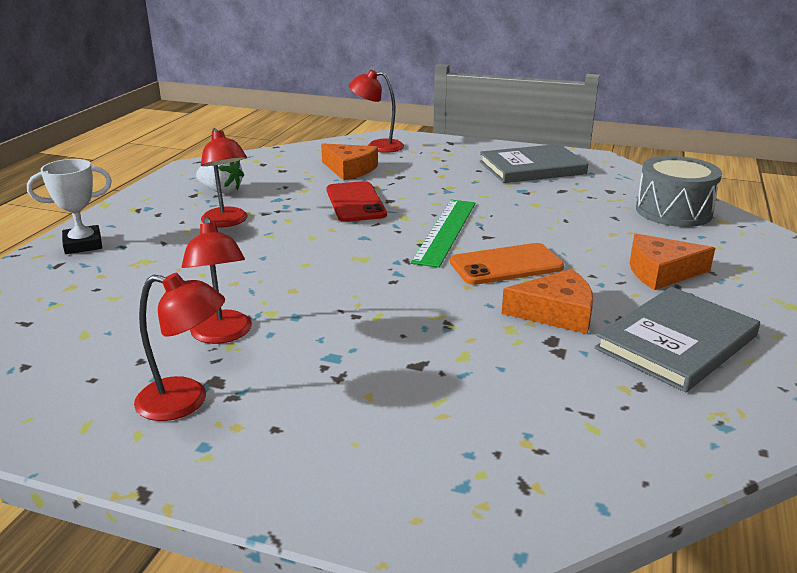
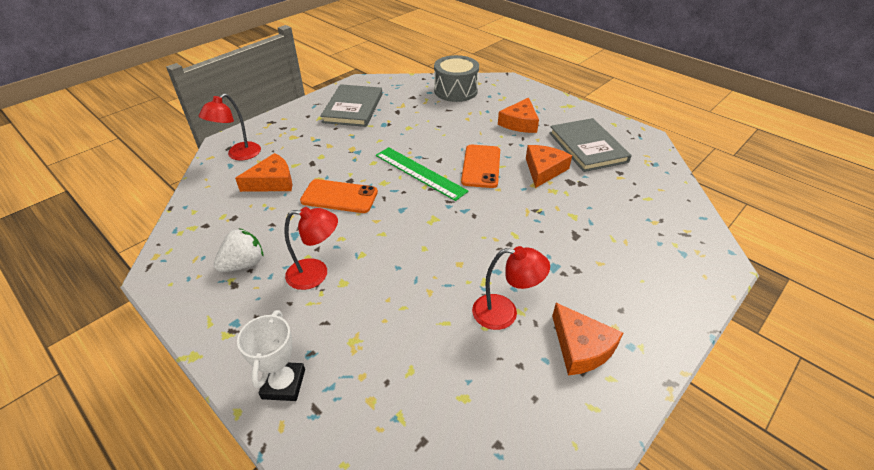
camera: 65 degrees left, 15 degrees up
red lamp [134,273,225,421] -> orange cheese [552,303,623,375]
red phone [327,181,387,222] -> orange phone [300,179,378,213]

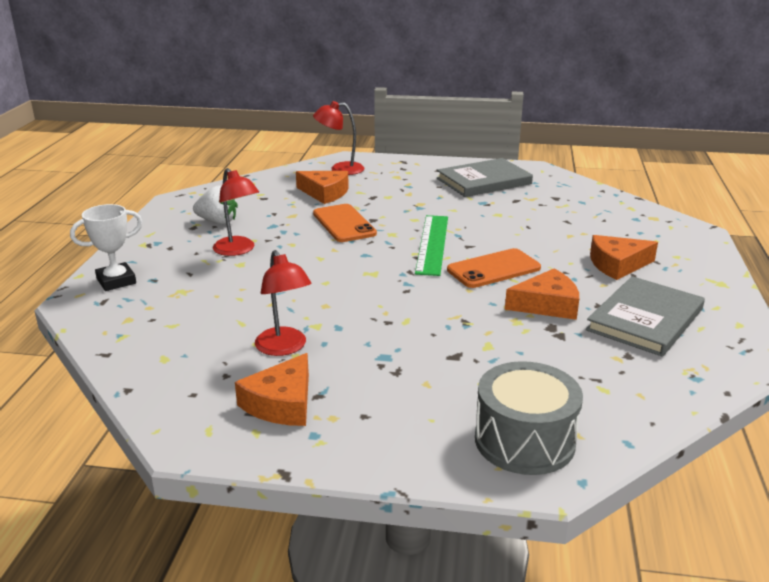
camera: 55 degrees right, 15 degrees down
grey drum [434,55,479,102] -> grey drum moved to [475,361,583,475]

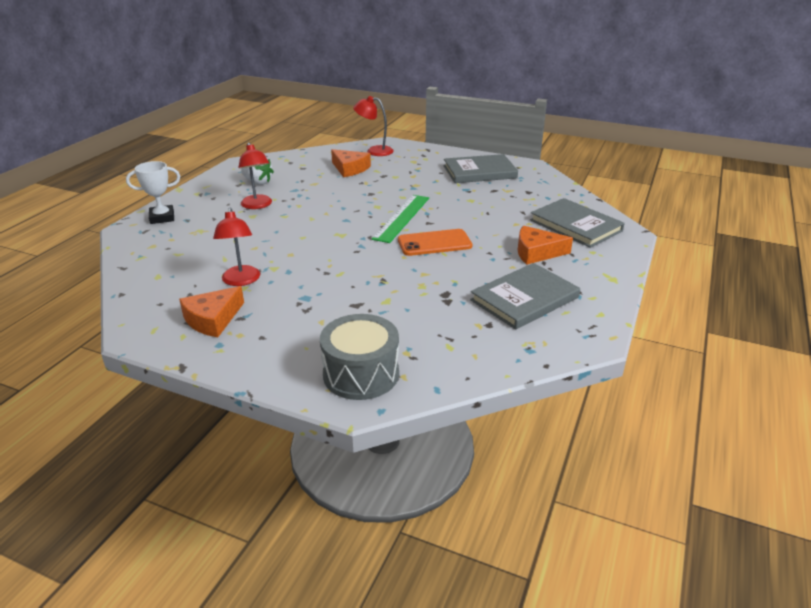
camera: 15 degrees right, 5 degrees up
orange phone [313,204,377,242] -> none
orange cheese [505,269,579,320] -> none
none -> grey book [530,198,625,248]

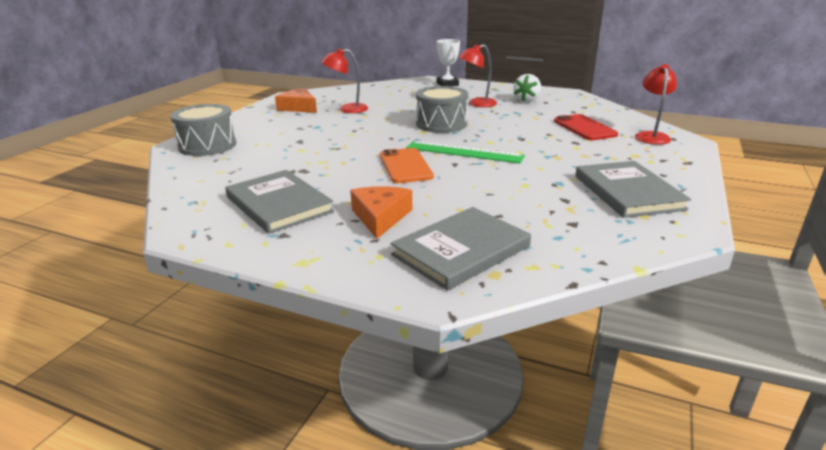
camera: 90 degrees right, 5 degrees down
orange cheese [331,149,371,177] -> red phone [554,114,618,140]
none -> grey drum [416,86,468,133]

